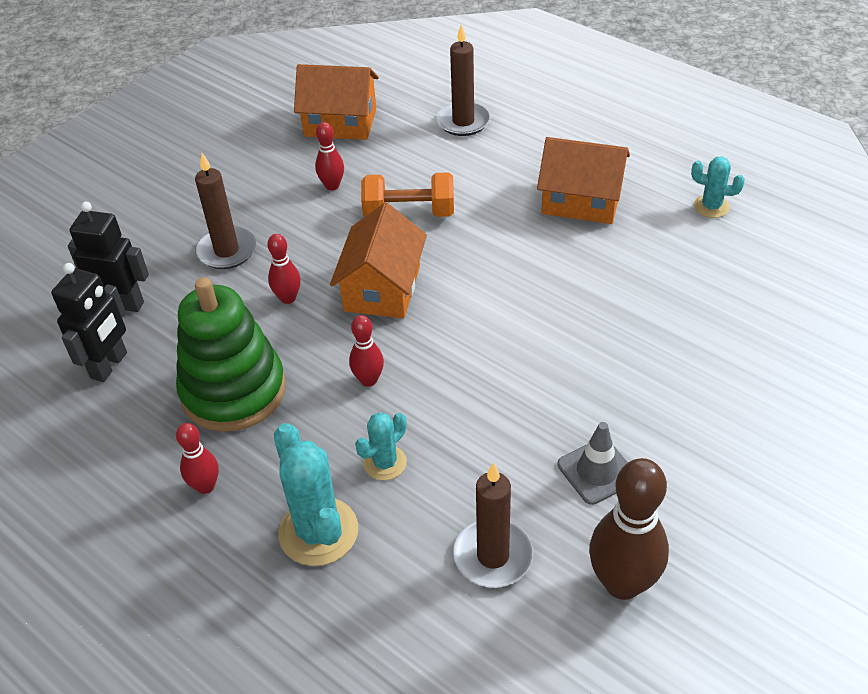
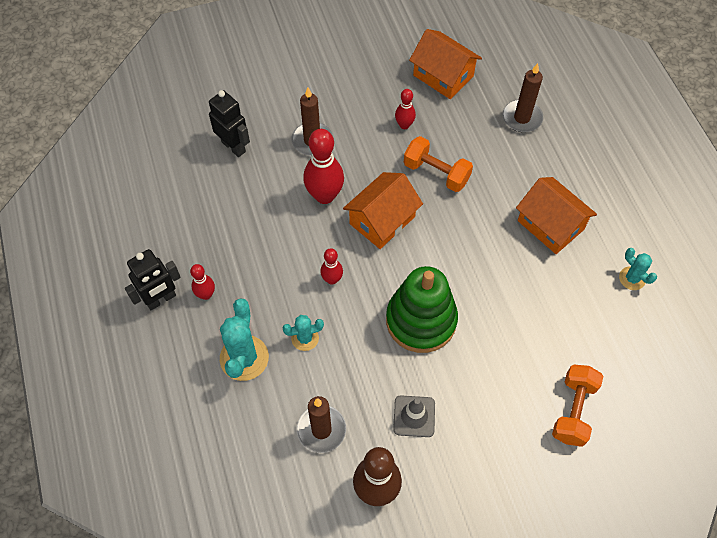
camera: 30 degrees right, 15 degrees up
black robot [51,263,127,382] -> black robot moved to [125,249,181,310]
green stacking toy [176,277,286,432] -> green stacking toy moved to [386,266,458,353]
red bowling pin [267,234,301,304] -> red bowling pin [303,129,344,204], size x1.86
none -> orange dumbbell [552,365,603,447]

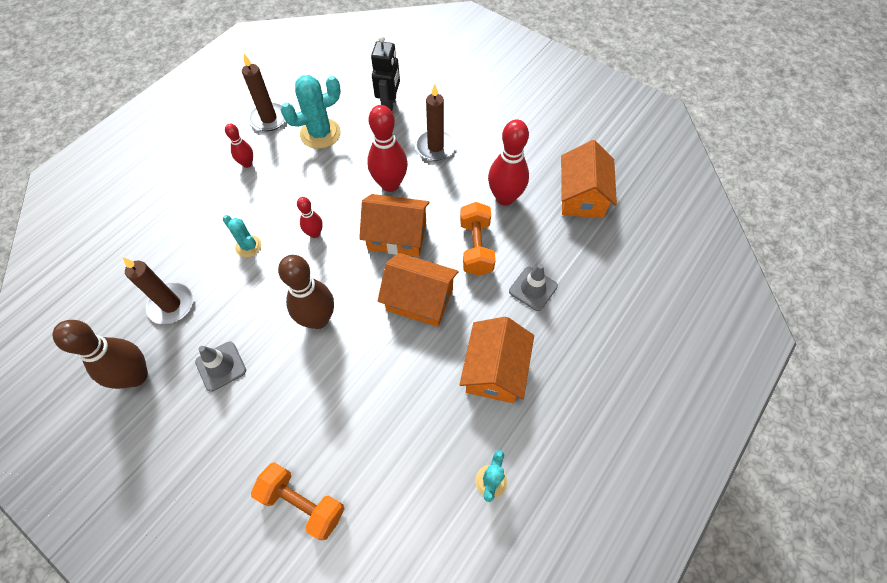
camera: 55 degrees right, 0 degrees up
black robot [125,249,181,310] -> none
turquoise cactus [220,298,269,381] -> turquoise cactus moved to [281,75,341,149]
green stacking toy [386,266,458,353] -> brown bowling pin [278,255,334,329]
red bowling pin [395,89,416,129] -> red bowling pin [488,119,529,206], size x1.86
brown candle [502,63,543,132] -> brown candle moved to [242,54,285,131]
orange dumbbell [552,365,603,447] -> orange dumbbell turned 45 degrees clockwise [251,462,344,540]
none -> orange house [378,253,459,327]
none -> grey traffic cone [509,264,558,311]

